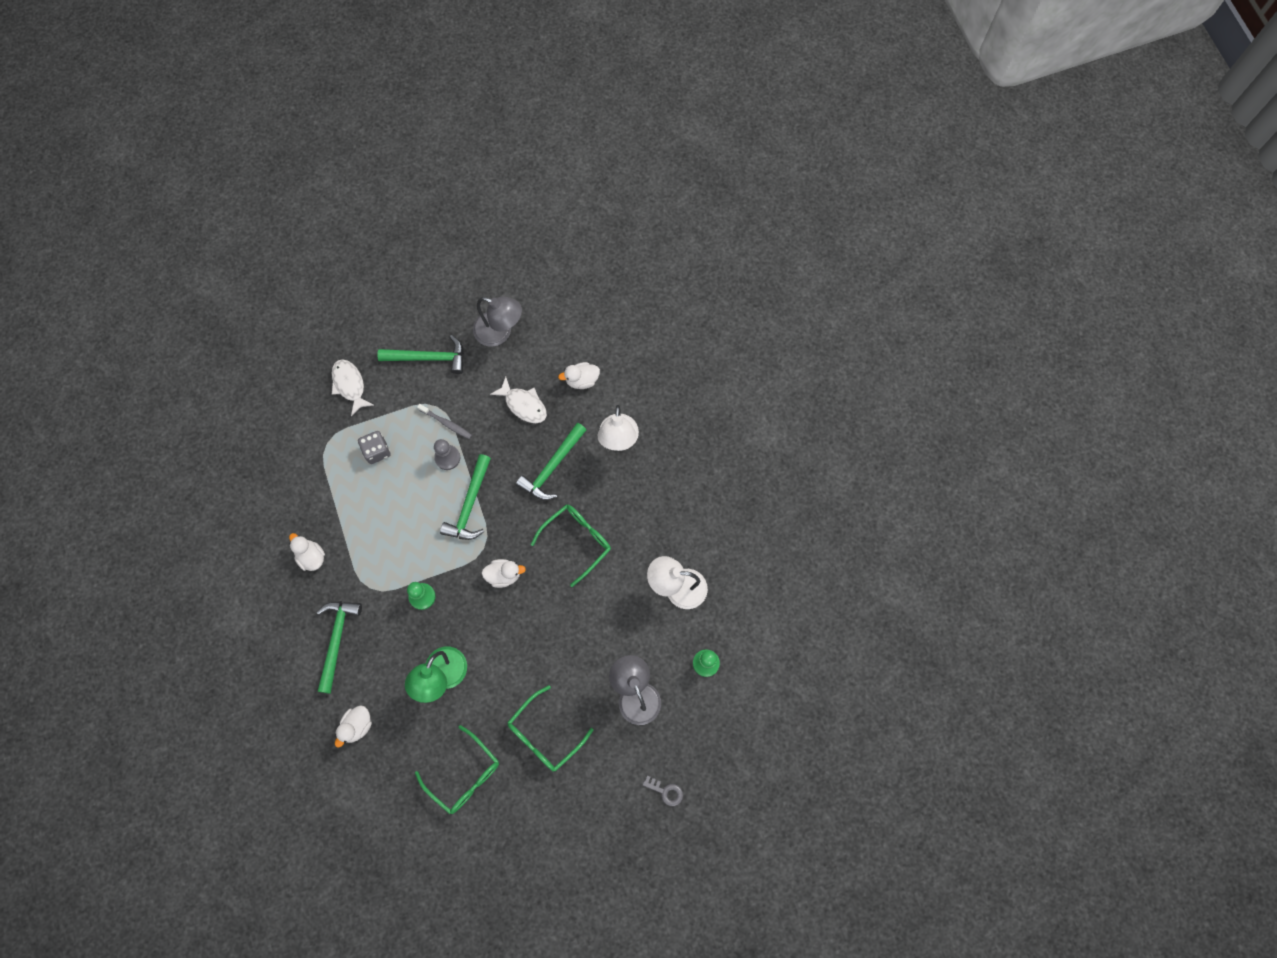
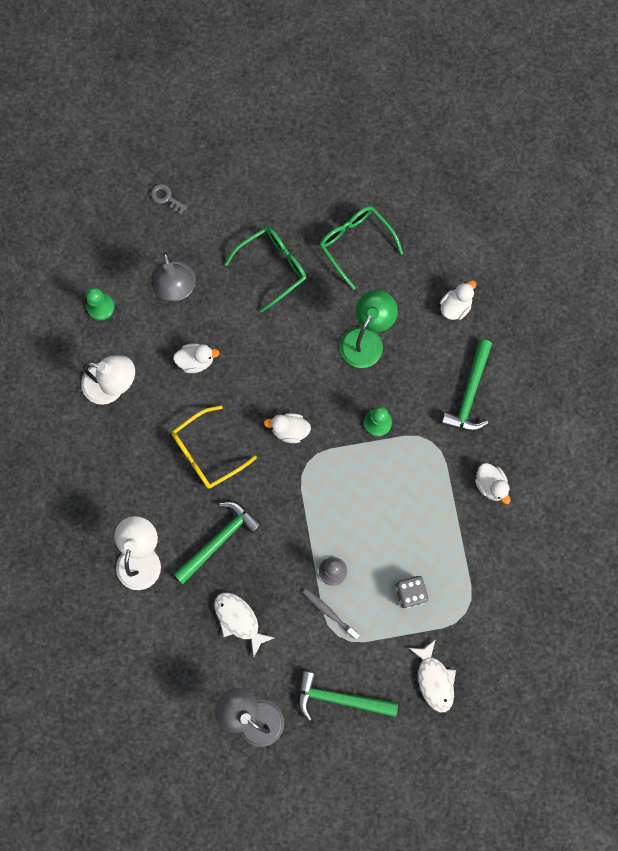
camera: 170 degrees left, 5 degrees up
green hammer [440,454,491,540] -> none
green glasses [531,504,611,587] -> yellow glasses [172,406,257,489]
white duck [558,362,600,389] -> white duck moved to [173,344,219,373]

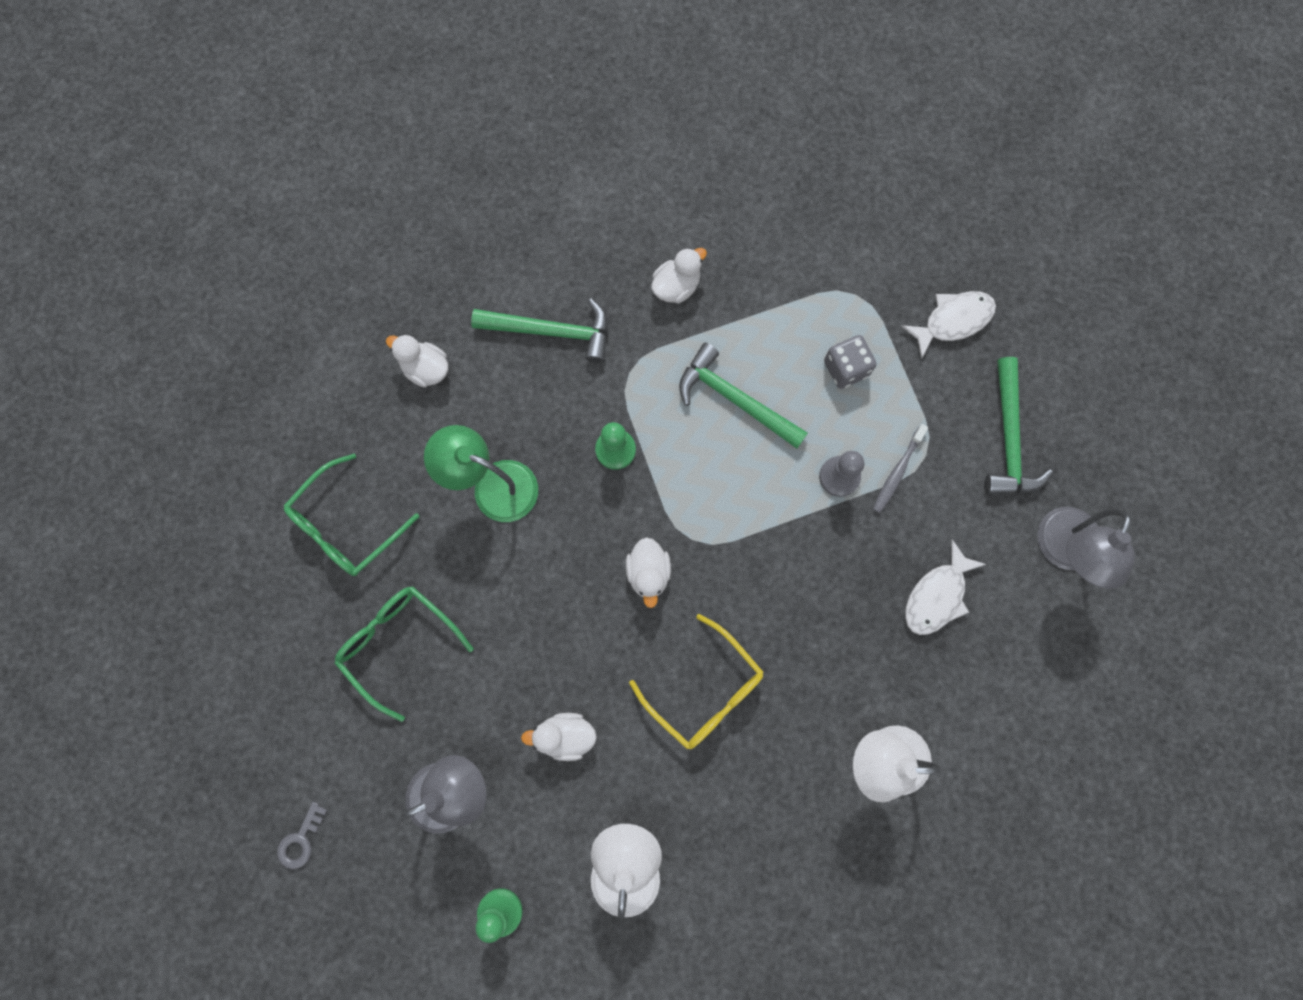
camera: 100 degrees left, 0 degrees up
white duck [173,344,219,373] -> white duck turned 75 degrees counterclockwise [521,713,597,761]
green hammer [174,501,262,584] -> green hammer moved to [679,343,808,449]

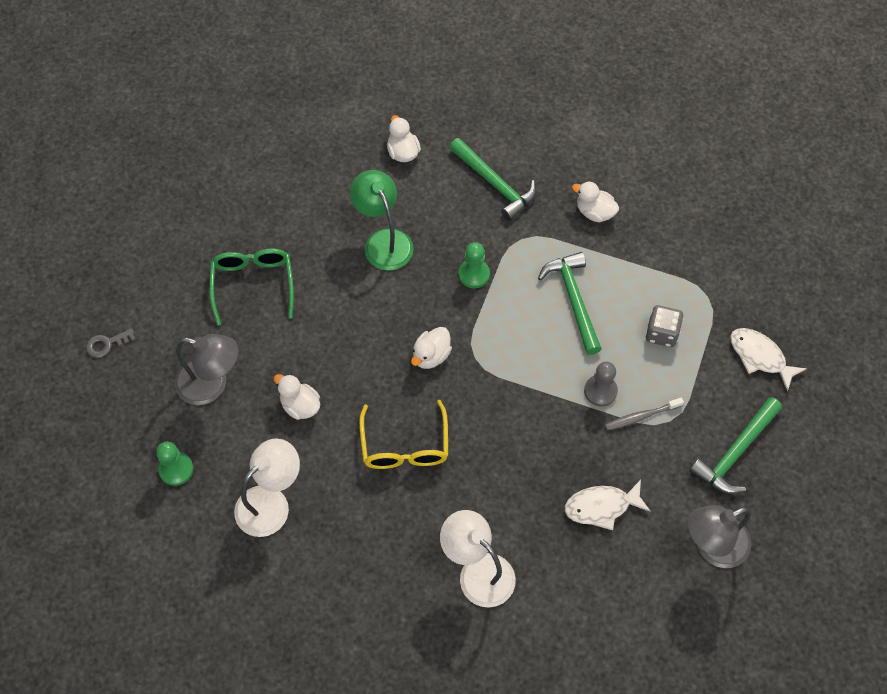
camera: 40 degrees right, 15 degrees down
green glasses [284,453,419,576] -> none
white duck [651,248,707,303] -> white duck turned 150 degrees counterclockwise [572,181,619,223]
white fish [901,291,996,359] -> white fish turned 150 degrees counterclockwise [730,328,807,392]

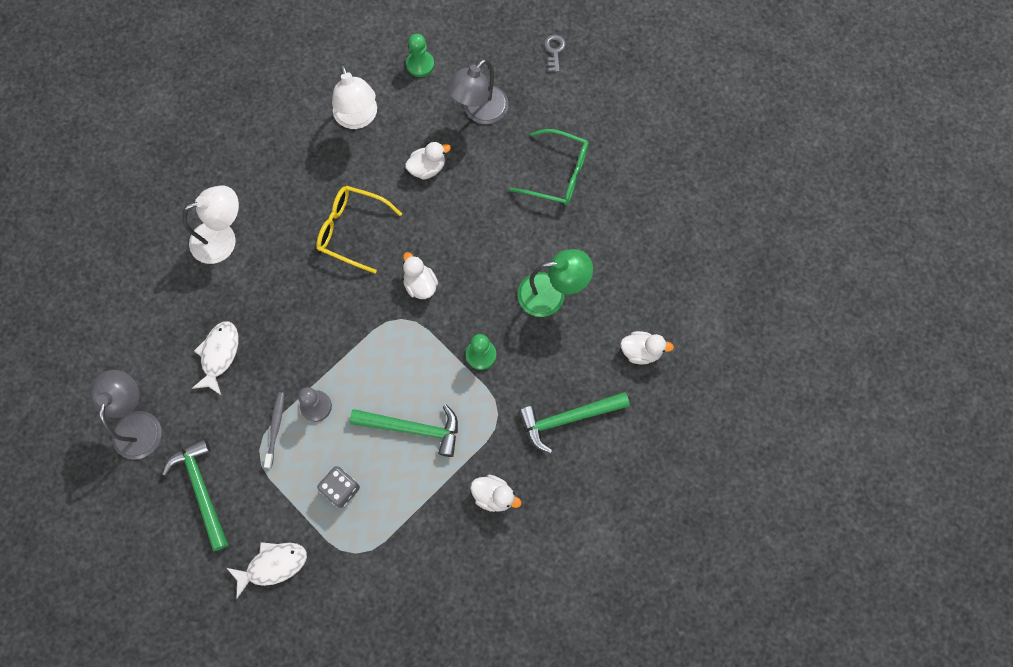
camera: 115 degrees right, 10 degrees up
white duck [572,181,619,223] -> white duck turned 60 degrees clockwise [470,475,521,512]

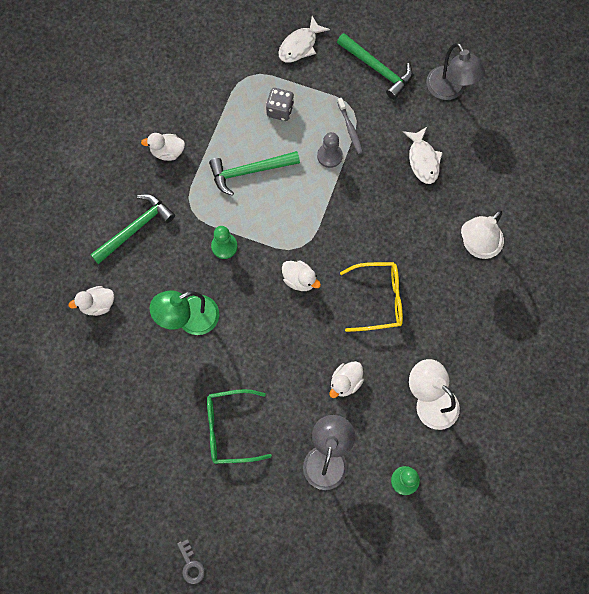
camera: 155 degrees right, 0 degrees up
grey key [544,35,566,72] -> grey key moved to [177,539,205,584]

